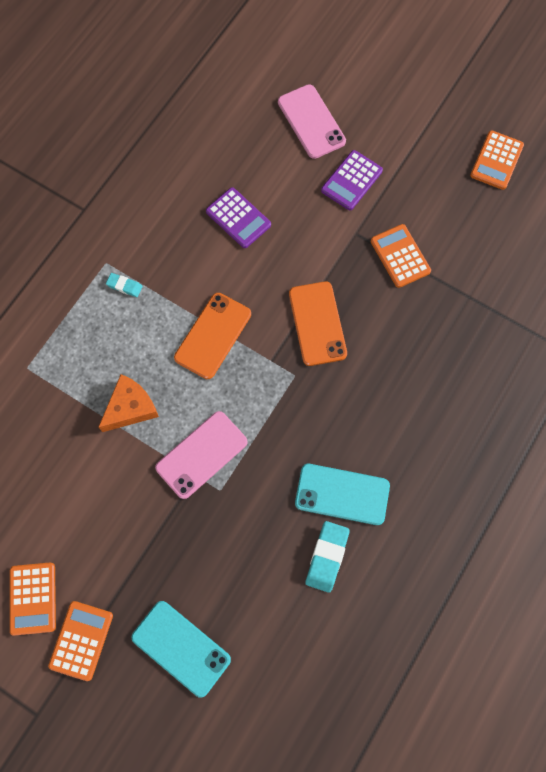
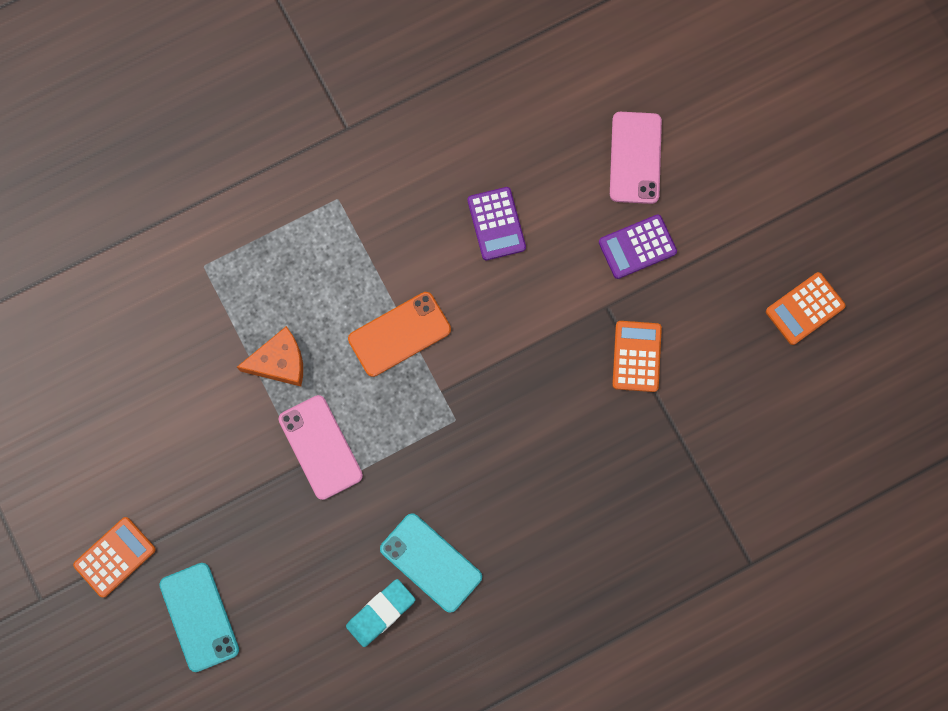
camera: 30 degrees right, 5 degrees up
orange calculator [10,563,56,636] -> none
turquoise eraser [106,273,143,297] -> none
pink phone [155,411,248,499] -> pink phone turned 75 degrees clockwise [278,395,363,500]
orange phone [289,281,347,366] -> none

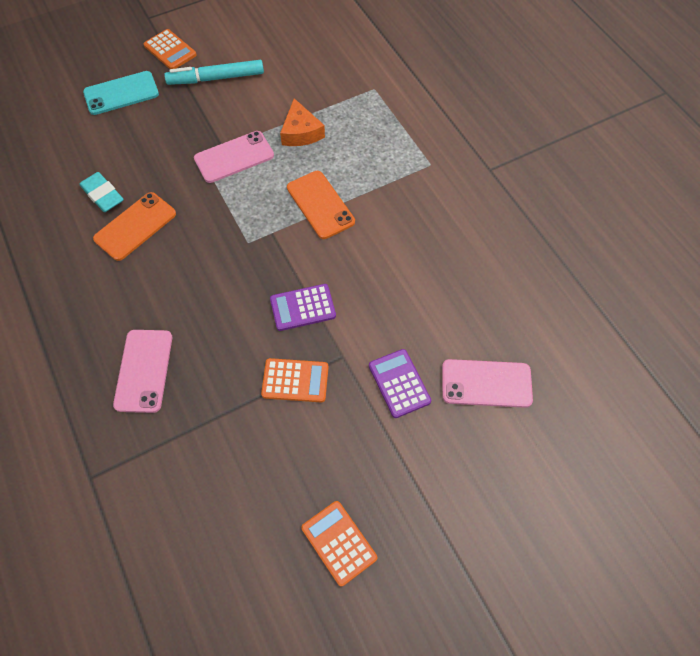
camera: 90 degrees right, 15 degrees down
turquoise phone [380,513,482,613] -> orange phone [93,192,176,261]
purple calculator [467,187,526,260] -> purple calculator moved to [270,284,336,331]
none -> pink phone [113,330,172,413]
none -> turquoise marker [164,60,264,85]

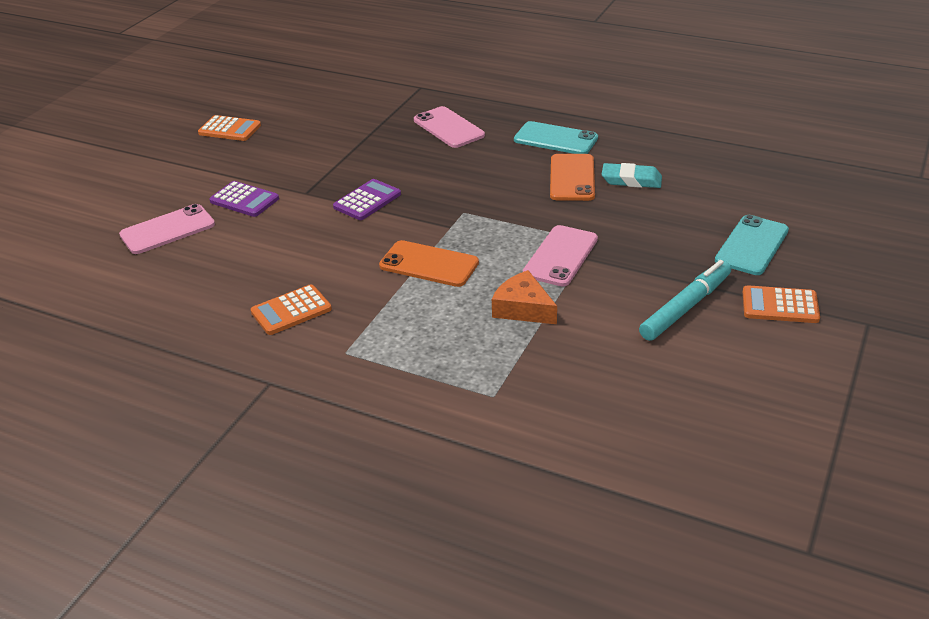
camera: 145 degrees right, 25 degrees down
orange calculator [261,358,329,402] -> orange calculator moved to [251,284,332,335]
none -> turquoise phone [514,121,598,154]

